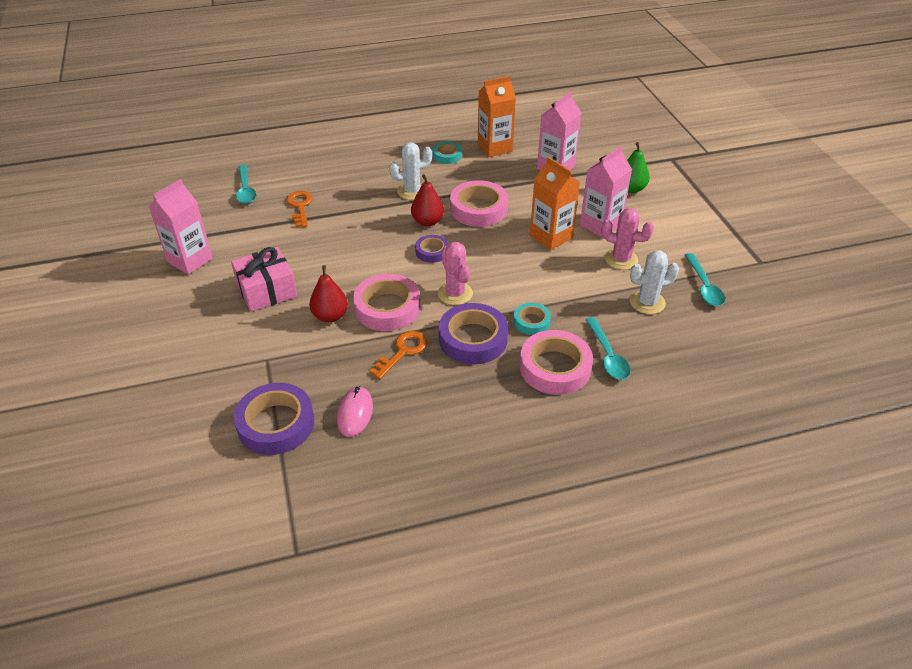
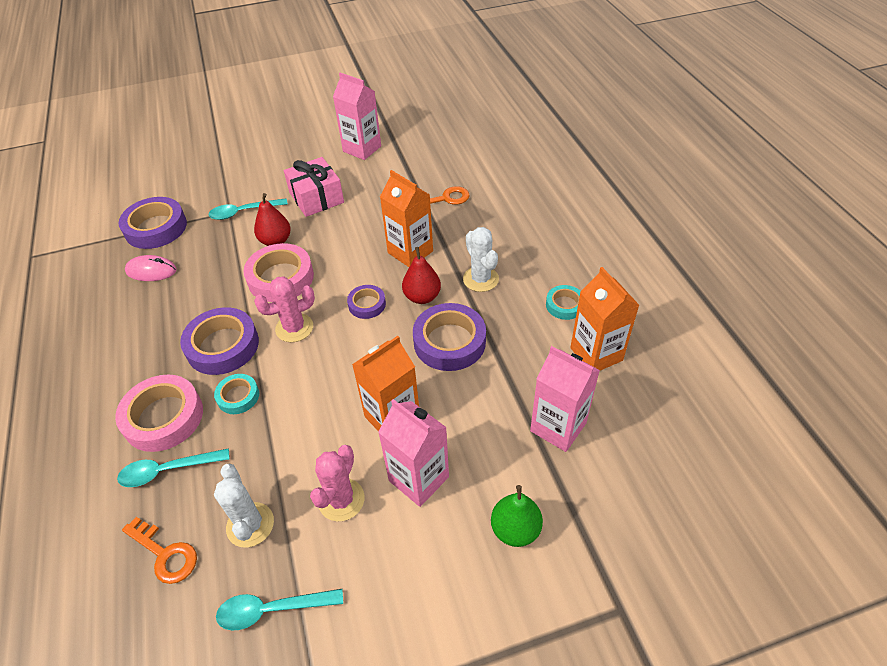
camera: 90 degrees right, 5 degrees up
turquoise spoon [236,165,256,204] -> turquoise spoon moved to [209,198,288,220]
orange key [370,331,427,379] -> orange key moved to [122,517,197,584]
pink tape [450,180,508,227] -> purple tape [413,303,486,371]
none -> orange carton [380,170,433,267]

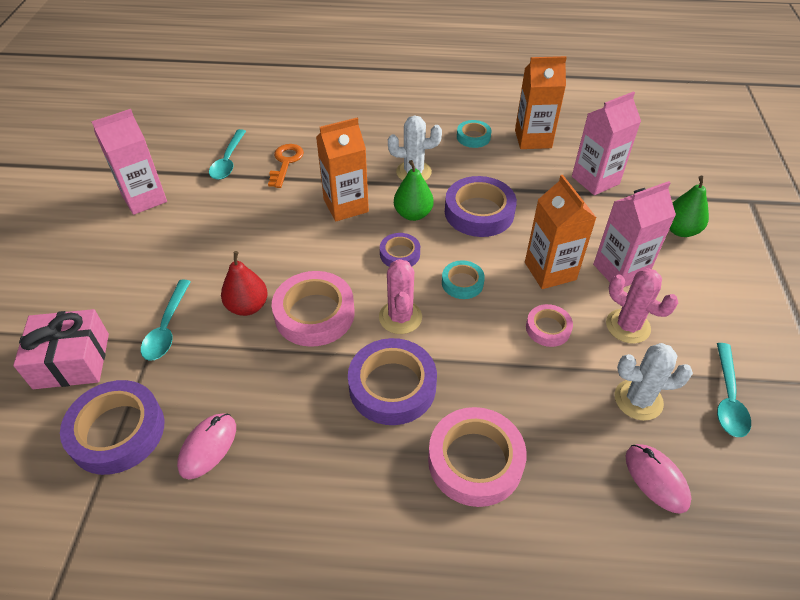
camera: 70 degrees left, 0 degrees up
turquoise spoon [117,448,230,487] -> turquoise spoon moved to [209,129,246,180]
orange key [122,517,197,584] -> pink mouse [626,444,691,514]
turquoise tape [214,374,259,414] -> turquoise tape moved to [442,260,485,299]
pink gift [284,157,344,217] -> pink gift moved to [13,309,109,389]
red pear [402,247,441,304] -> green pear [394,160,434,221]
none -> pink tape [526,304,573,347]

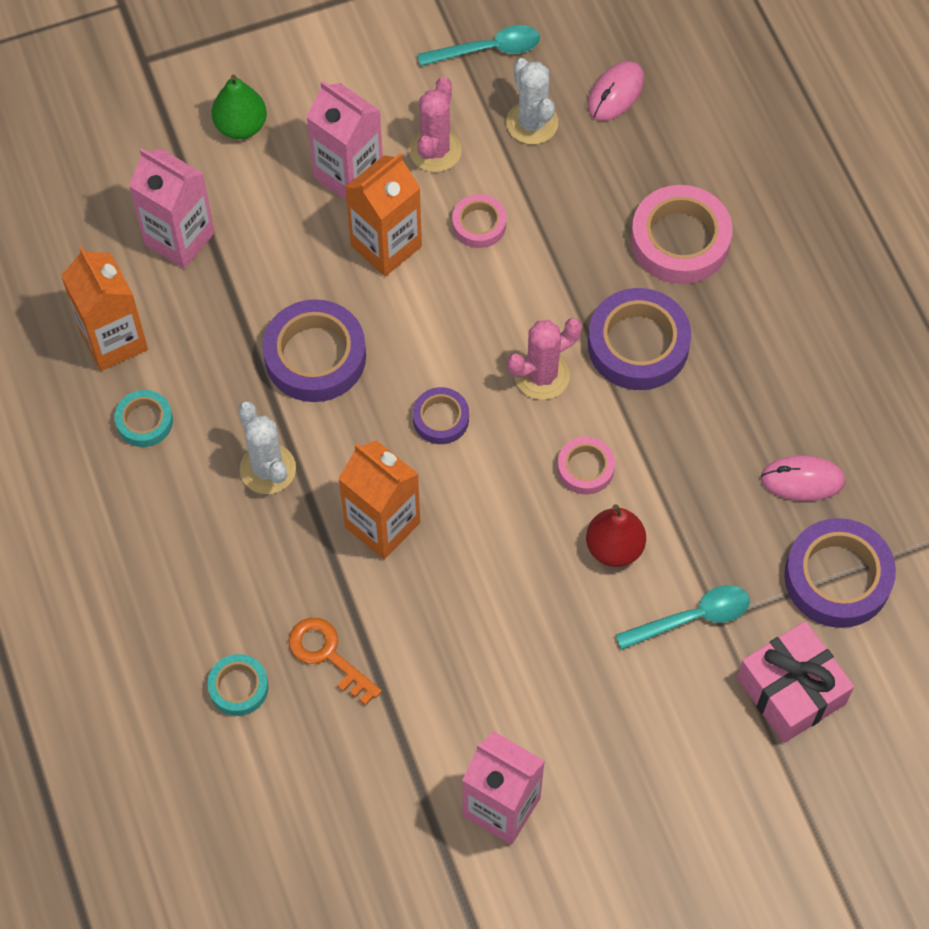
camera: 115 degrees left, 15 degrees up
turquoise spoon [209,129,246,180] -> none
orange key [268,144,304,188] -> orange key turned 60 degrees clockwise [288,618,382,706]
pink tape [272,271,355,347] -> pink tape [557,436,615,494], size x0.55
green pear [394,160,434,221] -> none
turquoise tape [442,260,485,299] -> turquoise tape moved to [207,654,269,716]

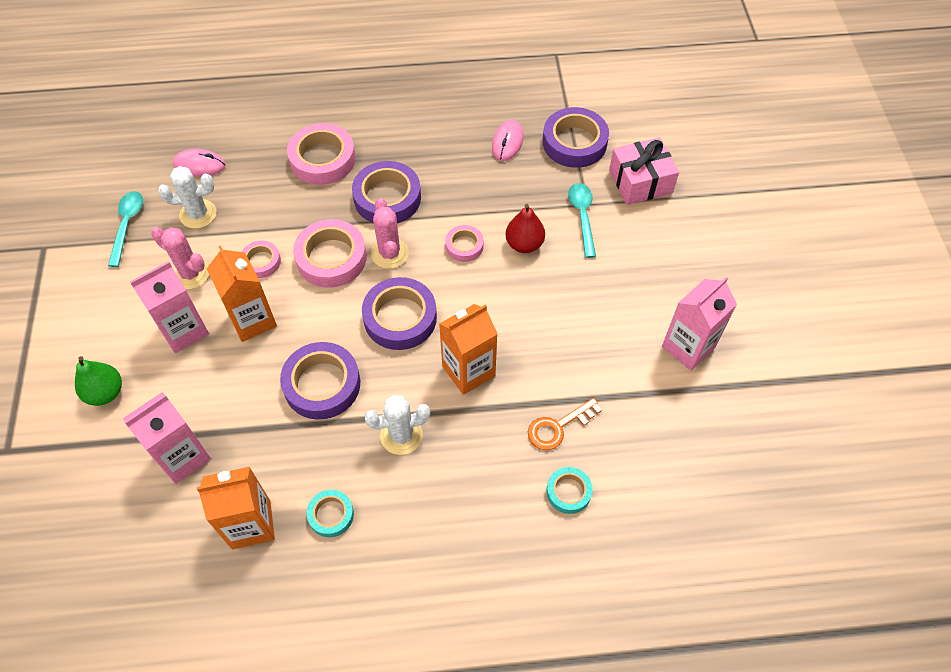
camera: 75 degrees left, 5 degrees down
purple tape [413,387,469,444] -> purple tape [362,277,437,350], size x1.83
pink mouse [587,61,644,121] -> pink mouse turned 45 degrees counterclockwise [173,149,226,177]
none -> pink tape [293,219,367,288]

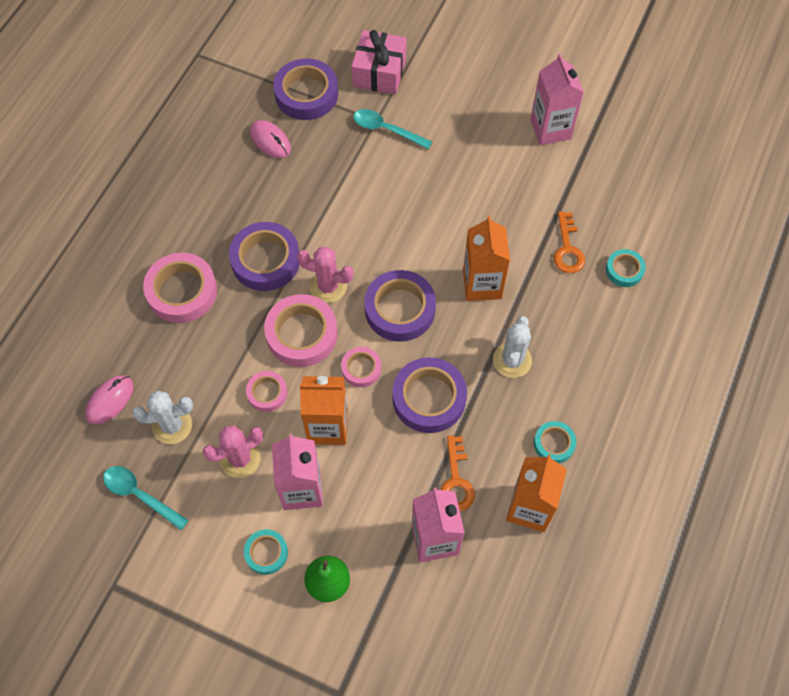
camera: 60 degrees left, 5 degrees up
white cactus [158,166,217,229] -> white cactus turned 60 degrees clockwise [132,391,193,444]
pink tape [445,225,484,262] -> pink tape moved to [341,347,381,387]
red pear [506,204,545,253] -> none
none -> turquoise tape [244,529,288,575]
none -> orange key [440,435,475,511]

